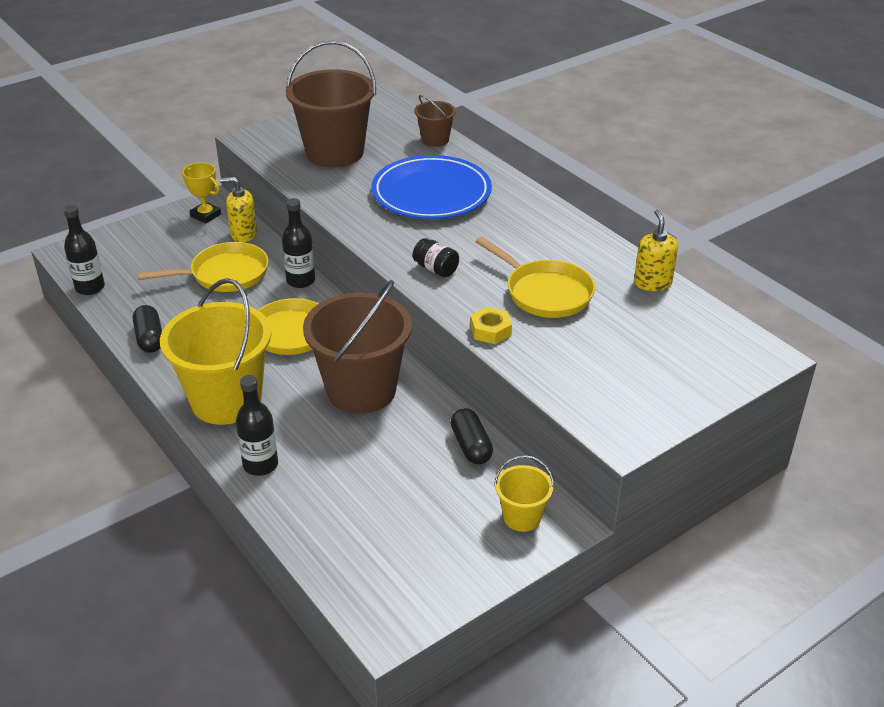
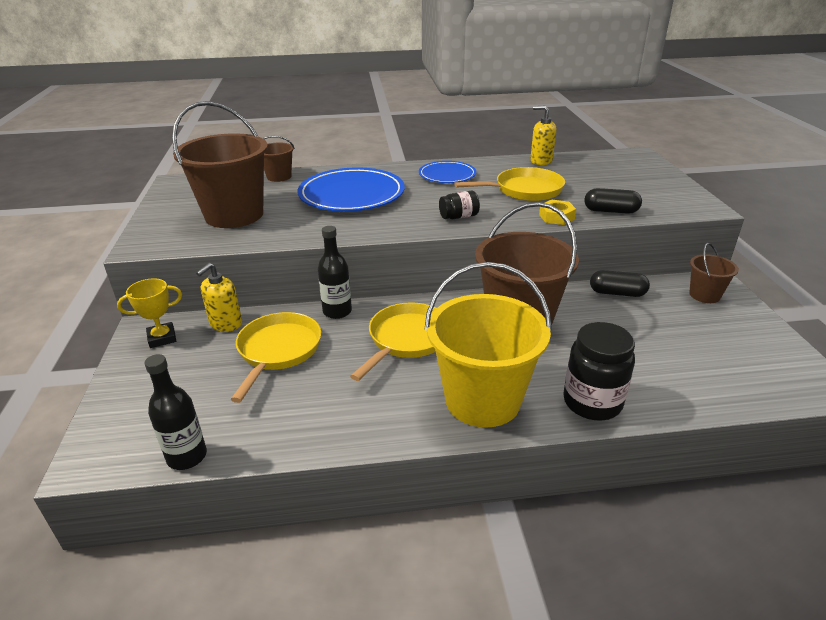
camera: 60 degrees left, 5 degrees down
black capsule [133,305,162,353] -> black capsule moved to [584,188,642,214]
black bottle [236,375,278,476] -> black jar [563,322,635,420]
yellow bucket [494,455,554,532] -> brown bucket [689,243,739,303]
none -> blue plate [419,161,476,183]

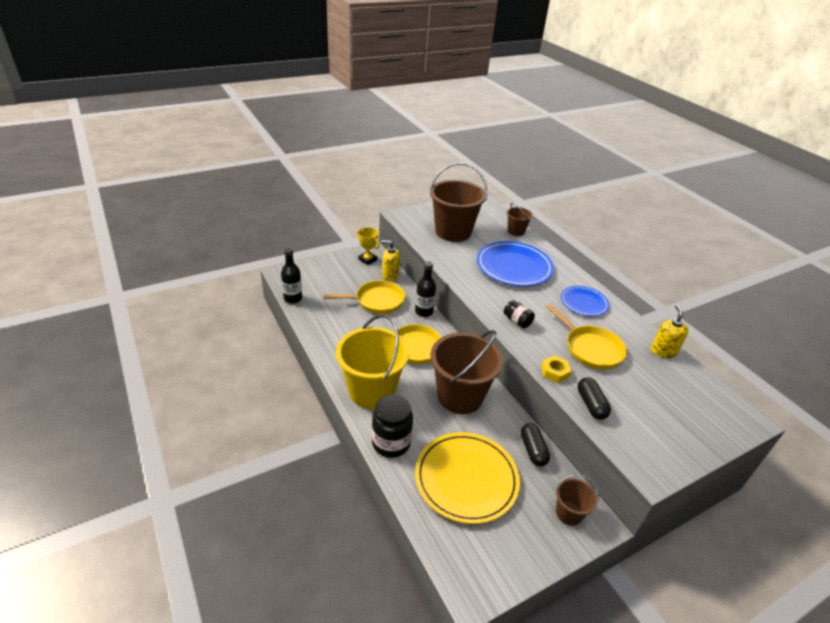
camera: 65 degrees right, 5 degrees up
none -> yellow plate [415,432,520,524]

